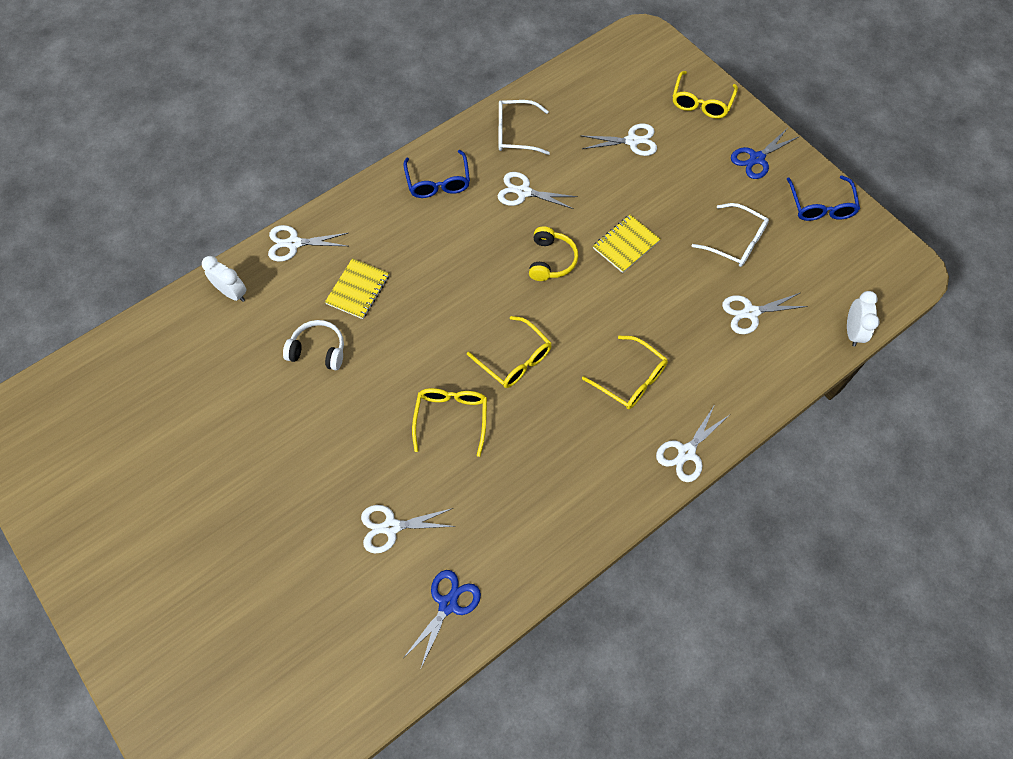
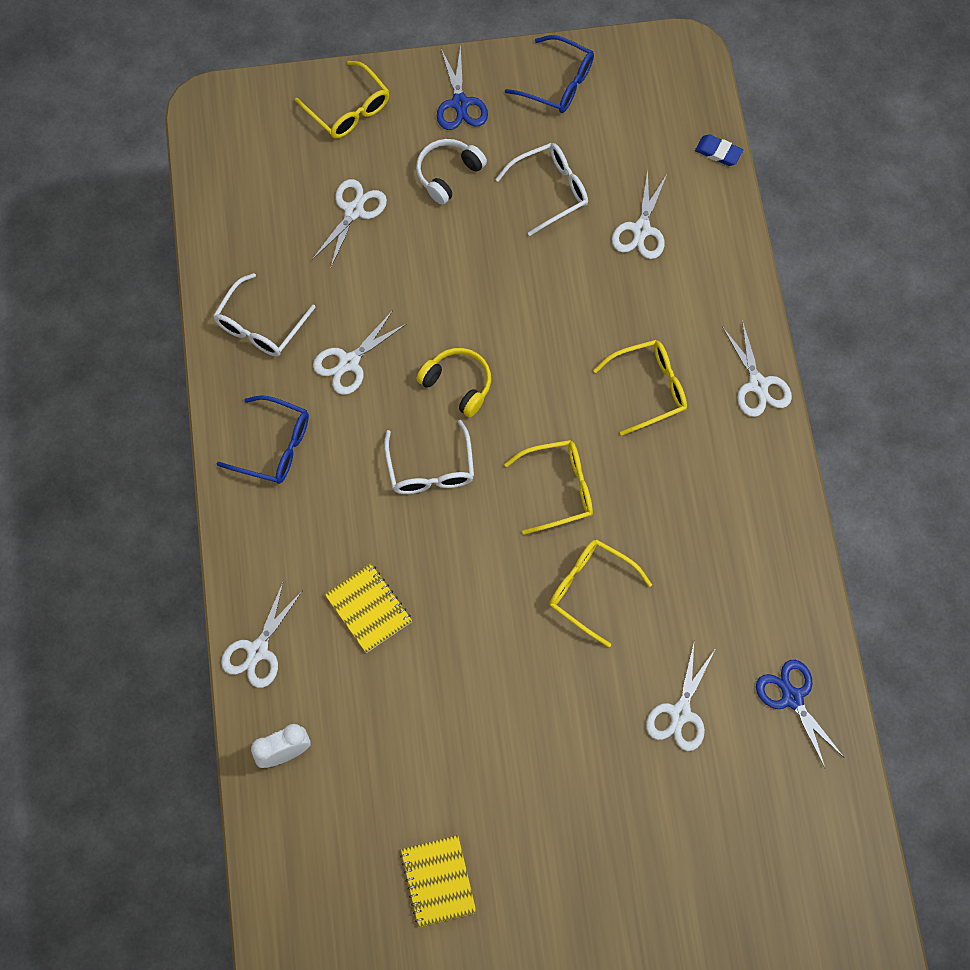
camera: 60 degrees left, 5 degrees up
white headphones [283,320,344,370] -> white headphones moved to [416,139,487,205]
yellow notebook [593,214,660,273] -> yellow notebook moved to [400,835,477,927]
white clock [847,291,879,347] -> blue eraser [695,134,743,166]
none -> white glasses [384,420,474,494]

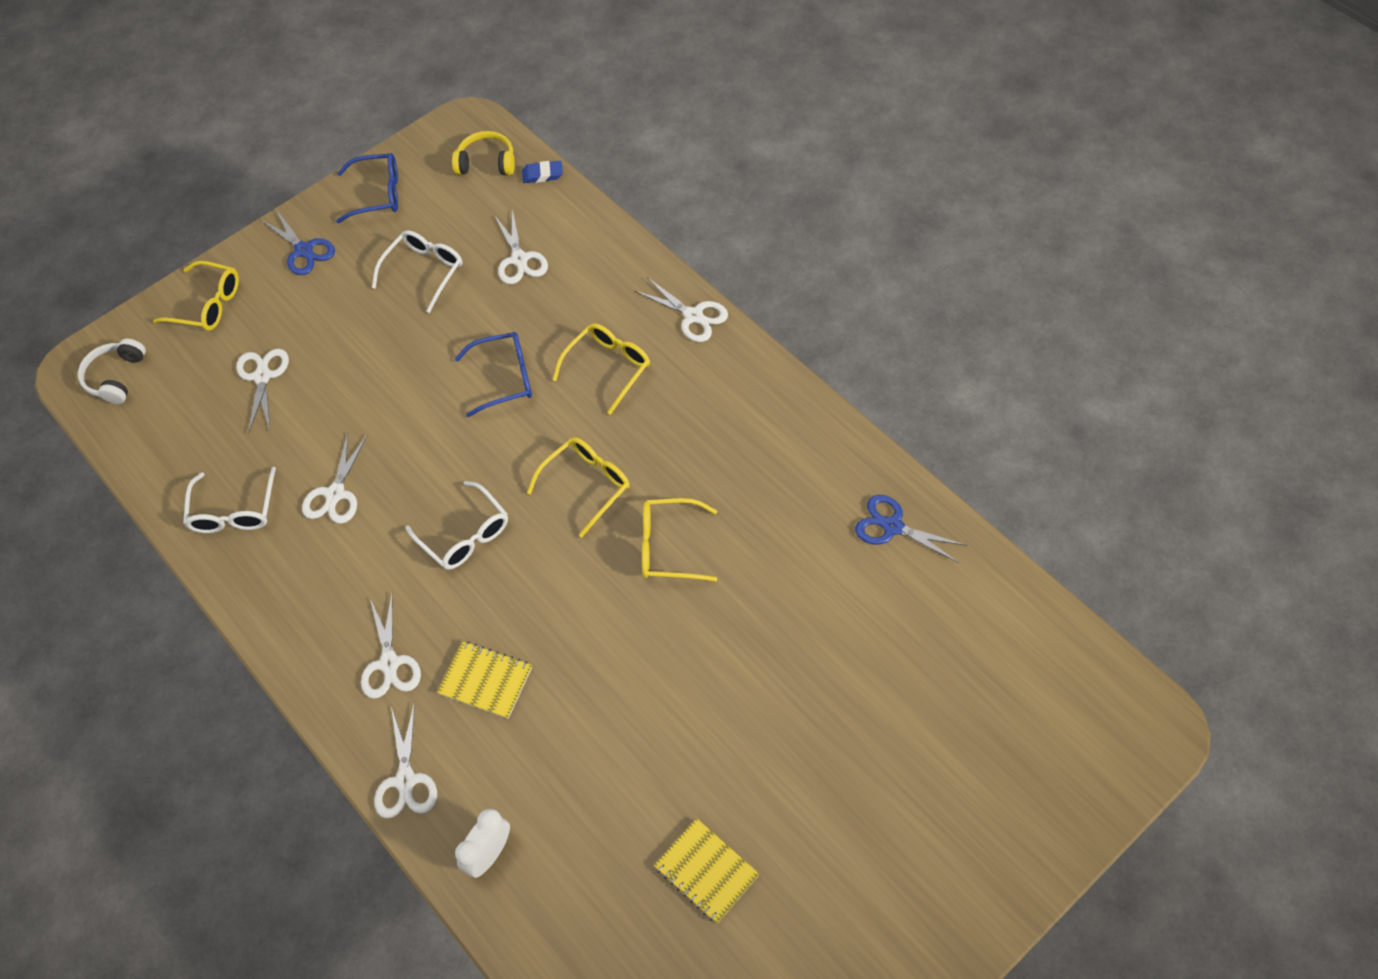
camera: 30 degrees left, 10 degrees down
blue glasses [217,395,309,484] -> blue glasses moved to [455,332,532,417]
white headphones [416,139,487,205] -> white headphones moved to [78,339,146,404]
yellow headphones [416,348,491,417] -> yellow headphones moved to [452,131,515,175]
white scissors [646,643,716,751] -> white scissors moved to [361,594,421,699]

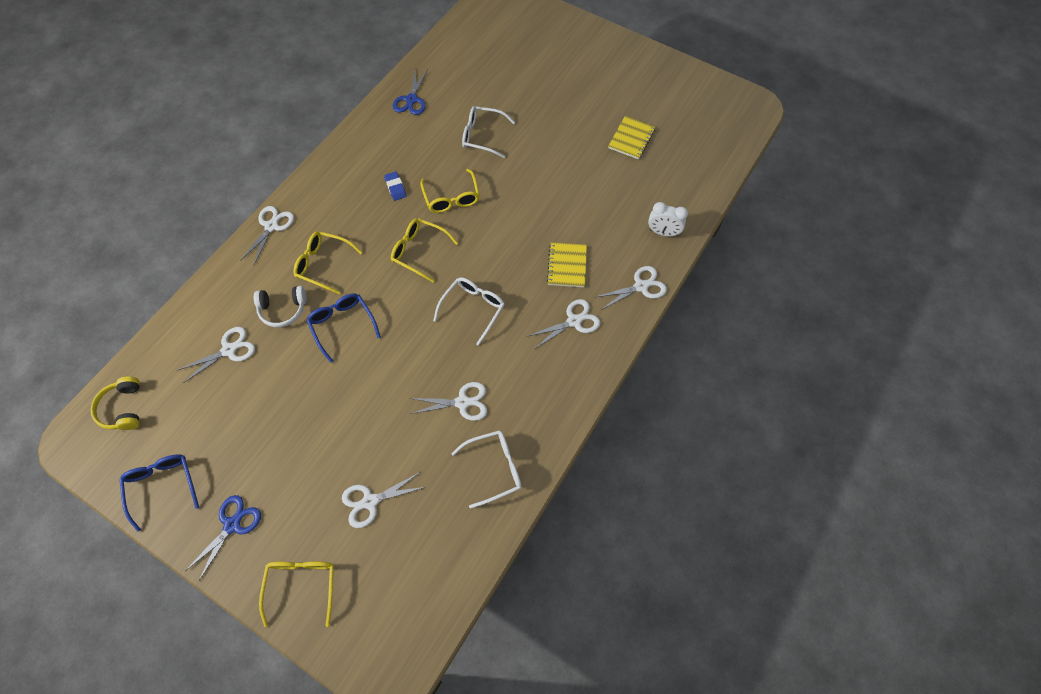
camera: 110 degrees left, 5 degrees up
white headphones [78,339,146,404] -> white headphones moved to [254,286,307,327]
white glasses [372,230,462,313] -> white glasses moved to [462,106,515,158]
blue eraser [522,161,563,183] -> blue eraser moved to [384,171,407,201]

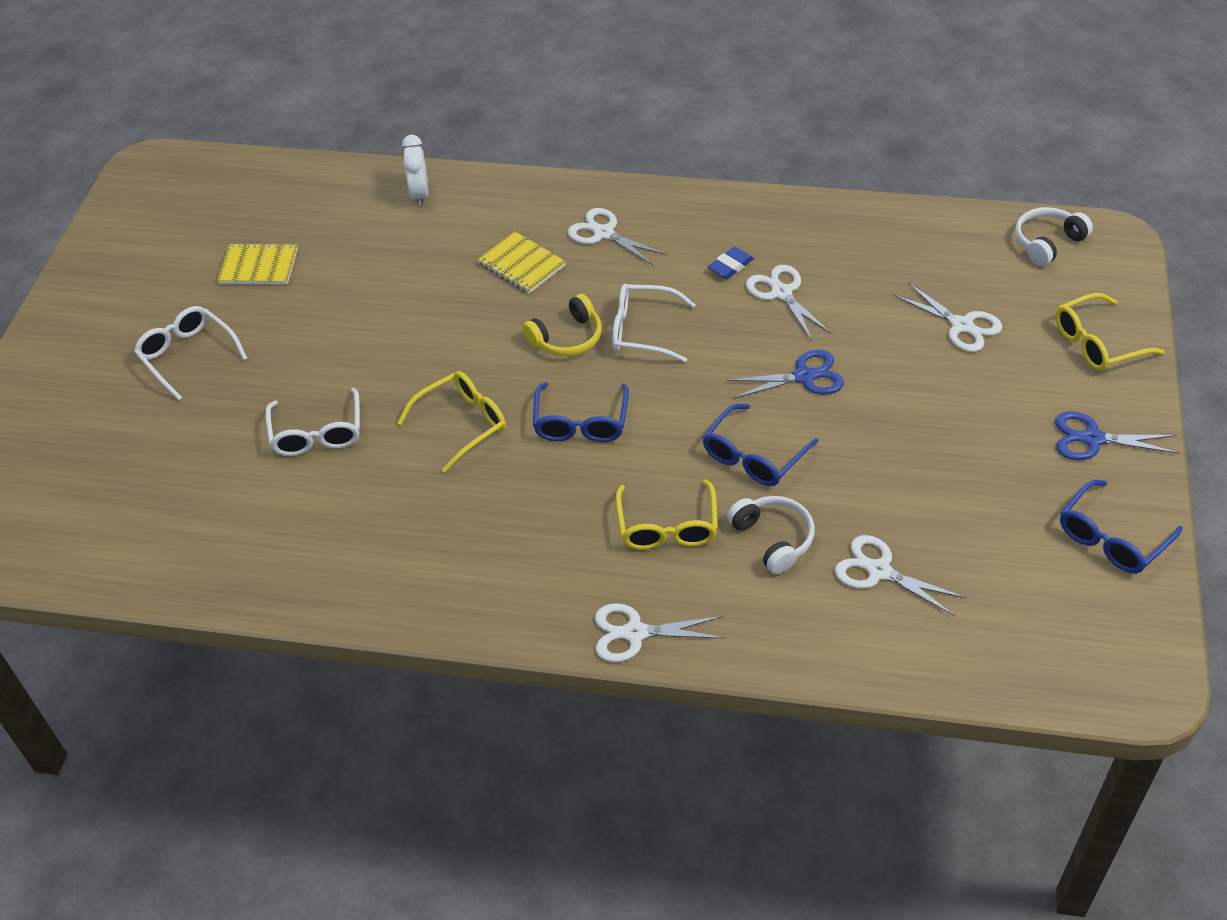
camera: 110 degrees left, 15 degrees down
yellow headphones [91,377,140,430] -> yellow headphones moved to [523,294,602,356]
blue eraser [384,171,407,201] -> blue eraser moved to [708,247,754,279]
yellow glasses [391,218,458,282] -> blue glasses [533,382,629,442]
blue scissors [393,69,428,115] -> blue scissors moved to [726,350,844,399]
white glasses [451,431,522,509] -> white glasses moved to [134,306,247,400]
yellow notebook [547,242,587,287] -> yellow notebook turned 60 degrees clockwise [477,231,566,294]
white scissors [596,266,667,310] -> none
none -> white headphones [1015,207,1093,266]

